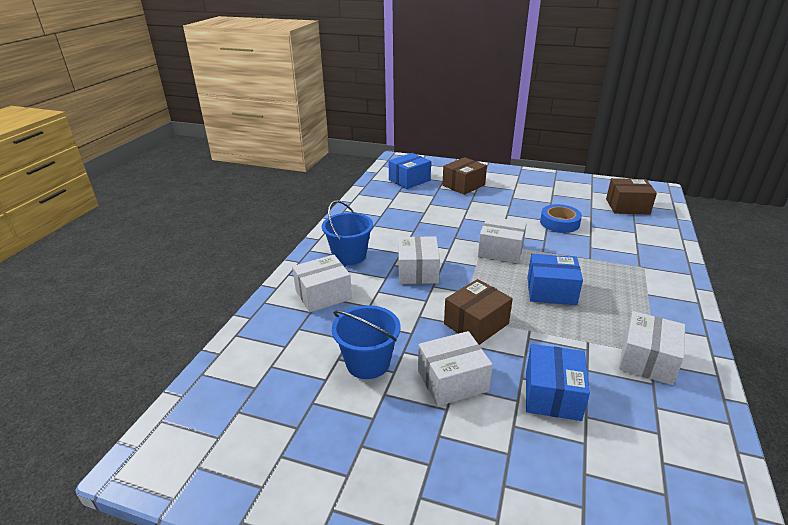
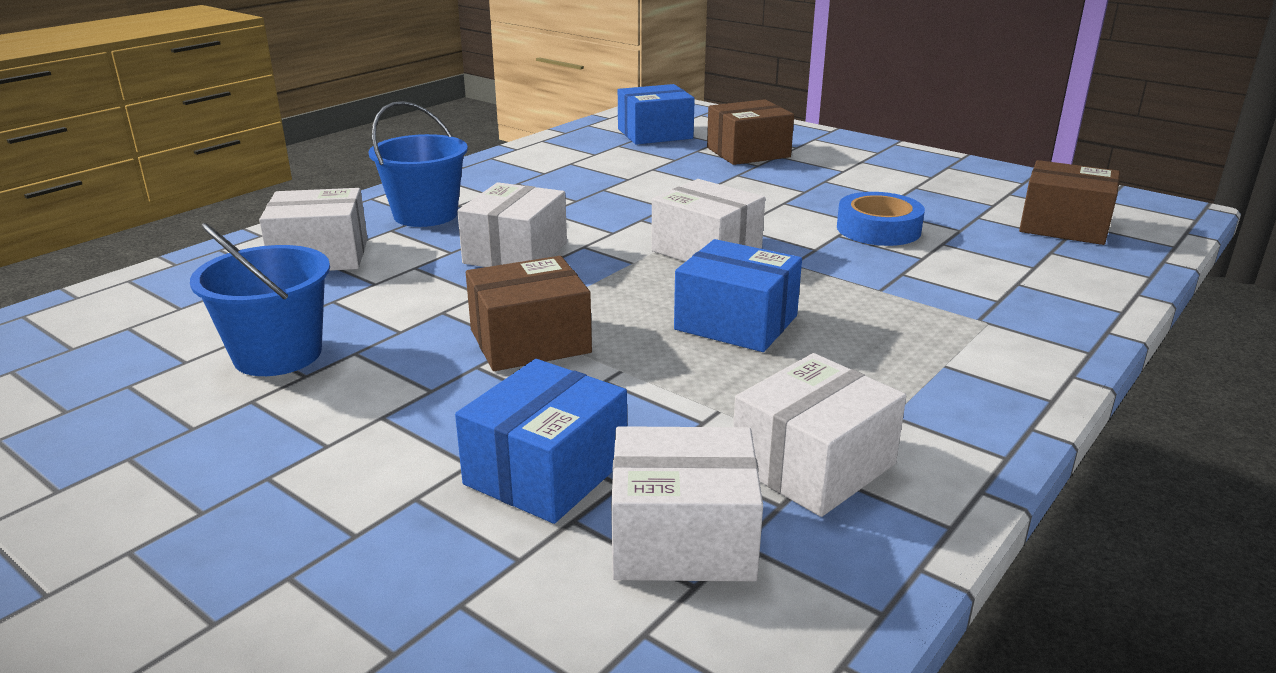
camera: 20 degrees right, 5 degrees down
white box [418,331,493,406] -> white box moved to [611,426,763,582]

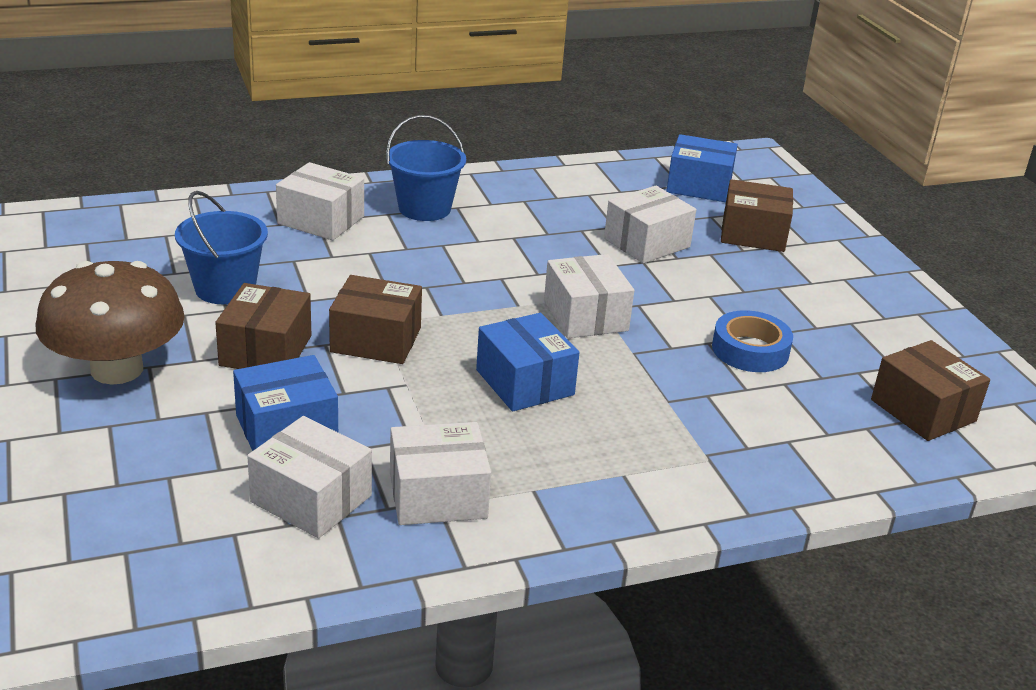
camera: 30 degrees right, 5 degrees up
white box [457,182,567,267] -> white box moved to [604,186,696,264]
none -> brown mushroom [35,261,185,385]
none -> brown box [215,283,311,369]

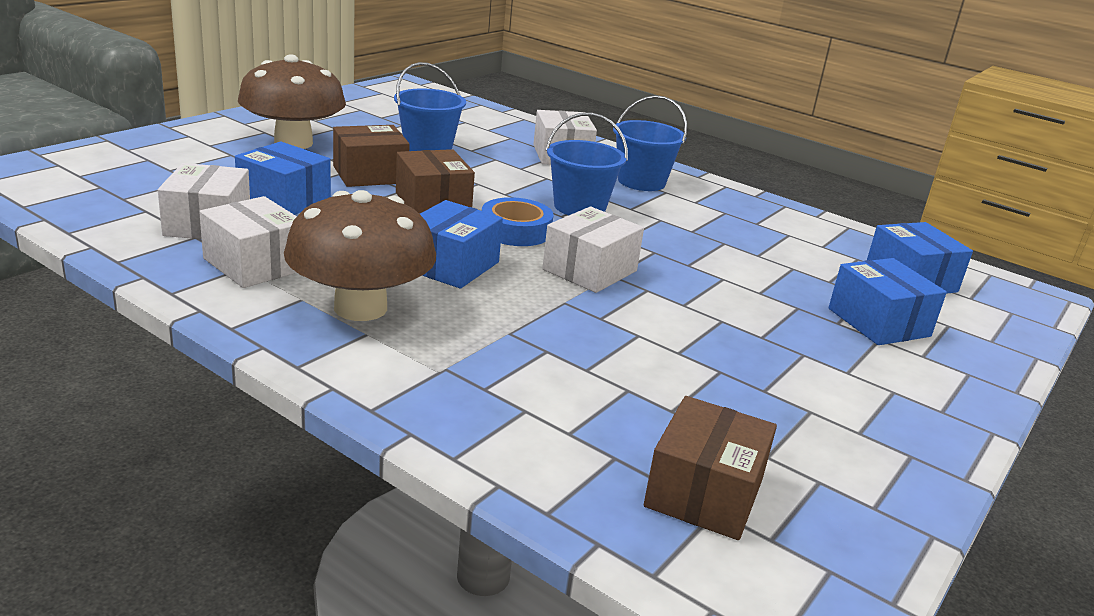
camera: 55 degrees right, 5 degrees down
white box [604,186,696,264] -> none
blue tape [712,310,793,372] -> blue tape moved to [482,197,554,246]
brown box [721,179,793,252] -> blue box [829,258,947,345]
none -> brown mushroom [284,190,436,321]
none -> blue bucket [545,113,628,215]

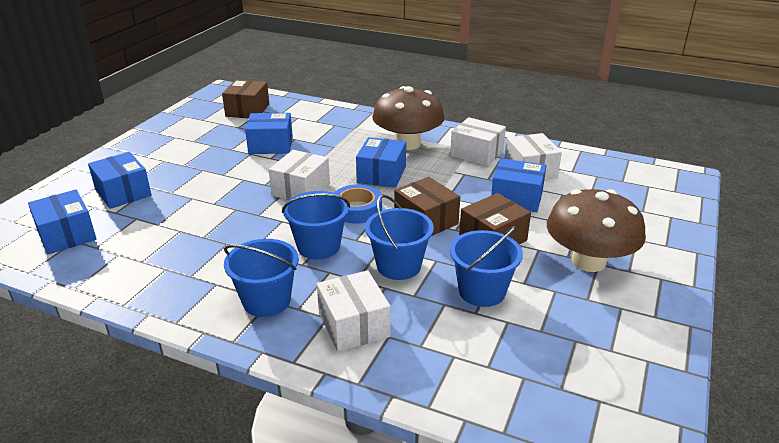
camera: 170 degrees right, 5 degrees up
none -> blue box [245,113,293,154]
none -> blue bucket [365,195,434,280]

